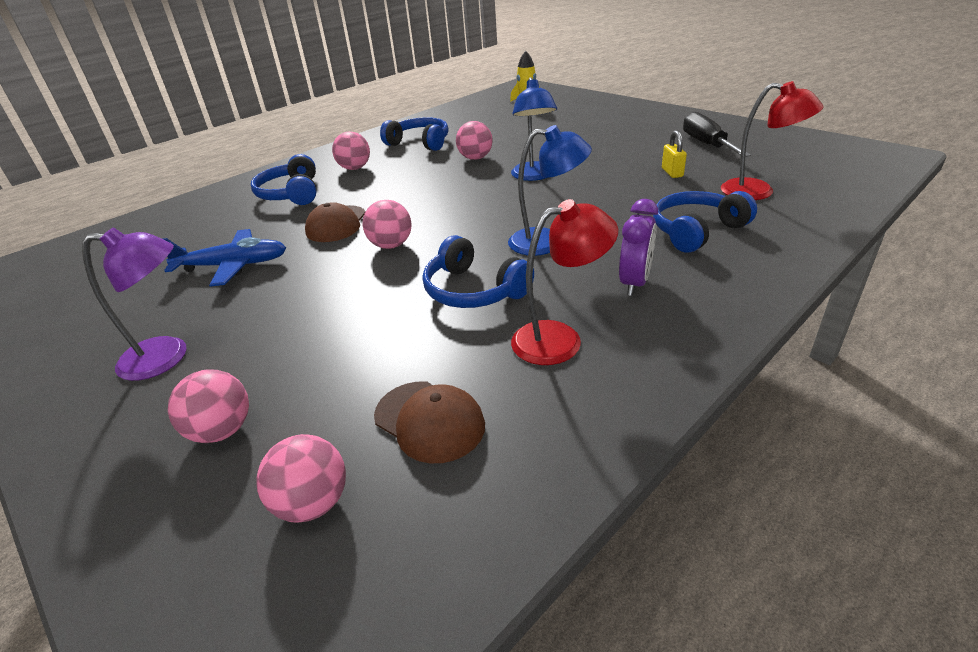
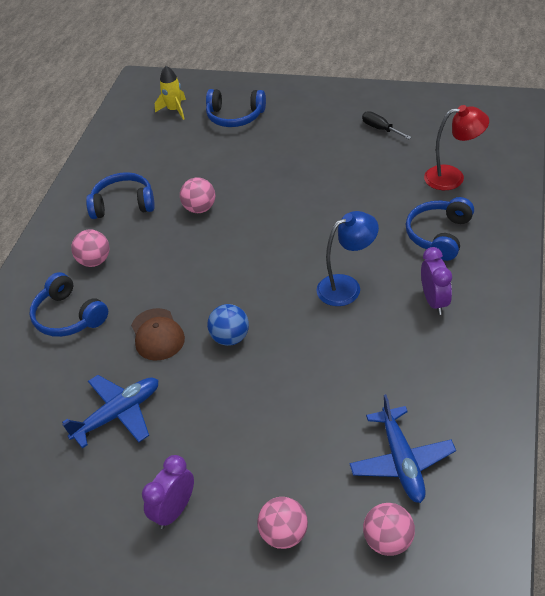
camera: 30 degrees left, 10 degrees up
purple lamp [82,227,187,381] -> purple clock [142,455,194,529]
pink ball [363,200,411,249] -> blue ball [207,304,249,346]
brown cap [374,382,485,463] -> blue plane [349,394,456,503]
blue headphones [423,235,534,308] -> blue headphones moved to [206,89,266,127]
blue lamp [511,77,557,181] -> none
red lamp [511,199,618,365] -> none
yellow padlock [662,130,687,178] -> none
black screwdriver [683,112,751,157] -> black screwdriver [362,111,411,139], size x0.63

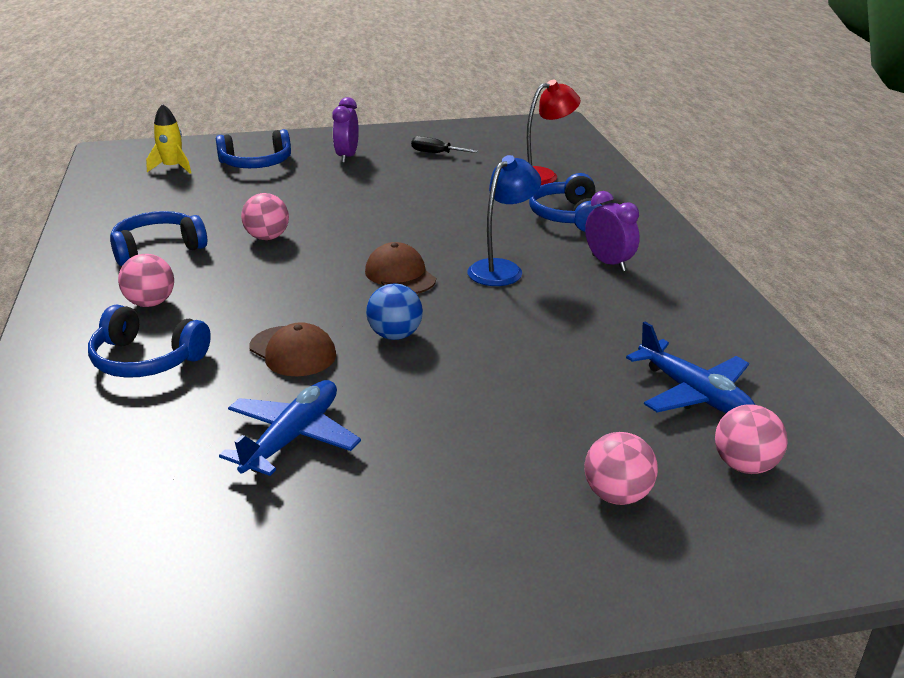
camera: 30 degrees left, 15 degrees down
purple clock [142,455,194,529] -> purple clock moved to [332,97,359,163]
none -> brown cap [365,242,436,294]

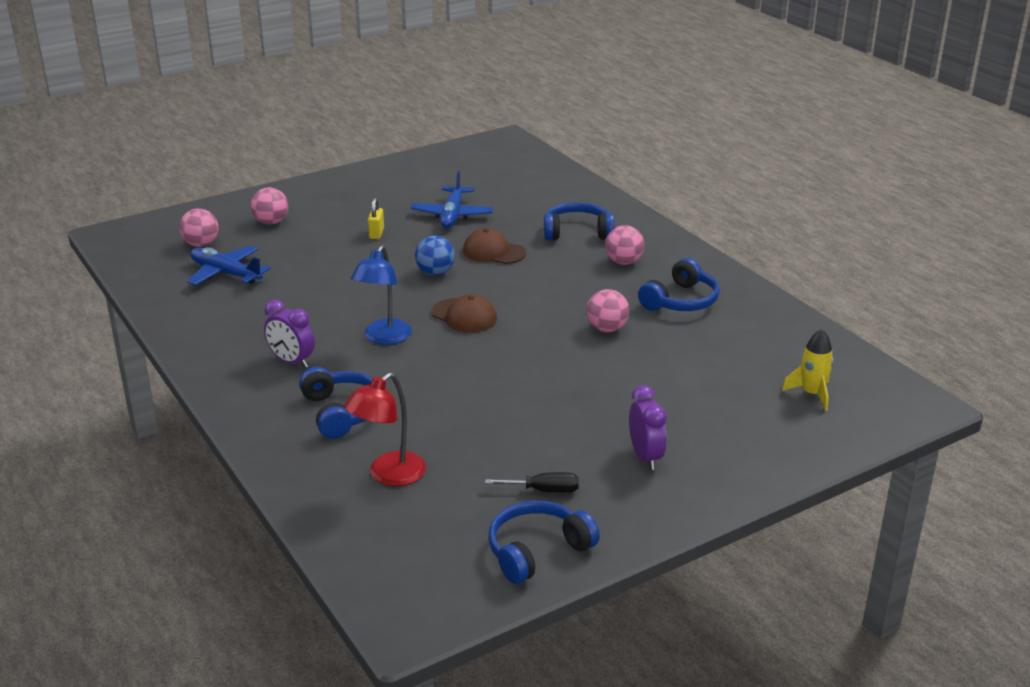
camera: 160 degrees right, 0 degrees up
blue headphones [216,129,291,168] -> blue headphones moved to [489,501,600,584]
none -> yellow padlock [368,198,384,239]

